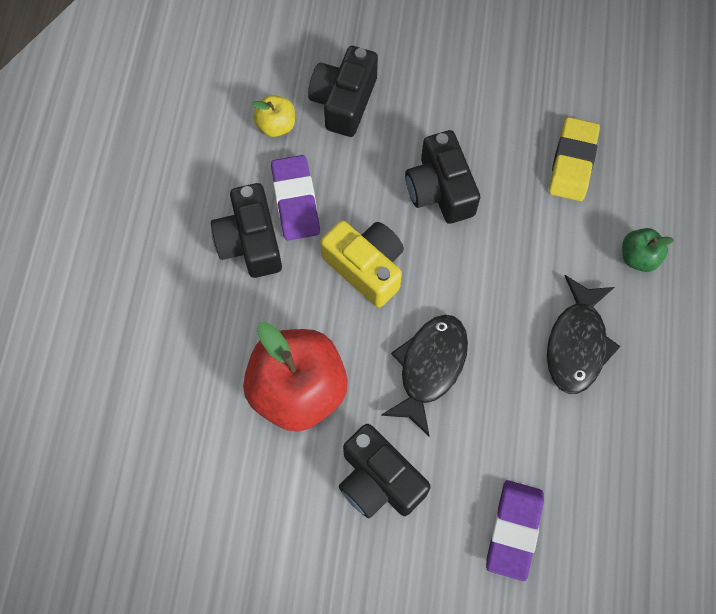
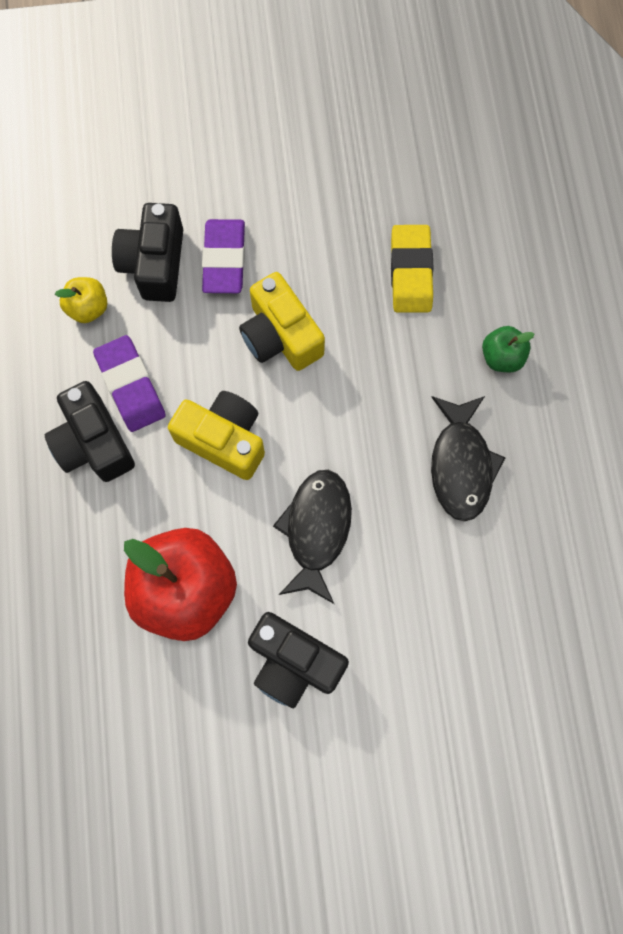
camera: 15 degrees left, 5 degrees up
black camera [405,130,480,224] -> yellow camera [239,272,325,371]
purple eraser [486,480,544,581] -> purple eraser moved to [202,219,245,293]

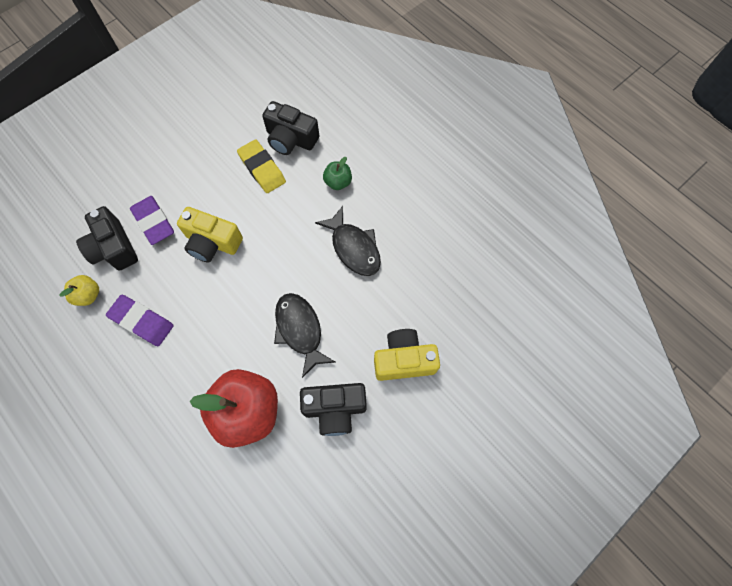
camera: 35 degrees left, 5 degrees down
black camera [45,381,135,482] -> black camera moved to [262,101,319,155]
yellow camera [168,391,265,480] -> yellow camera moved to [374,329,440,381]

